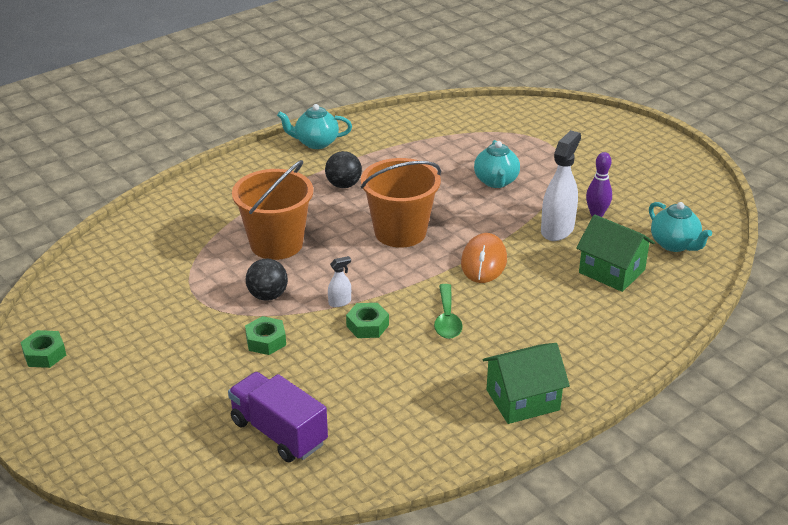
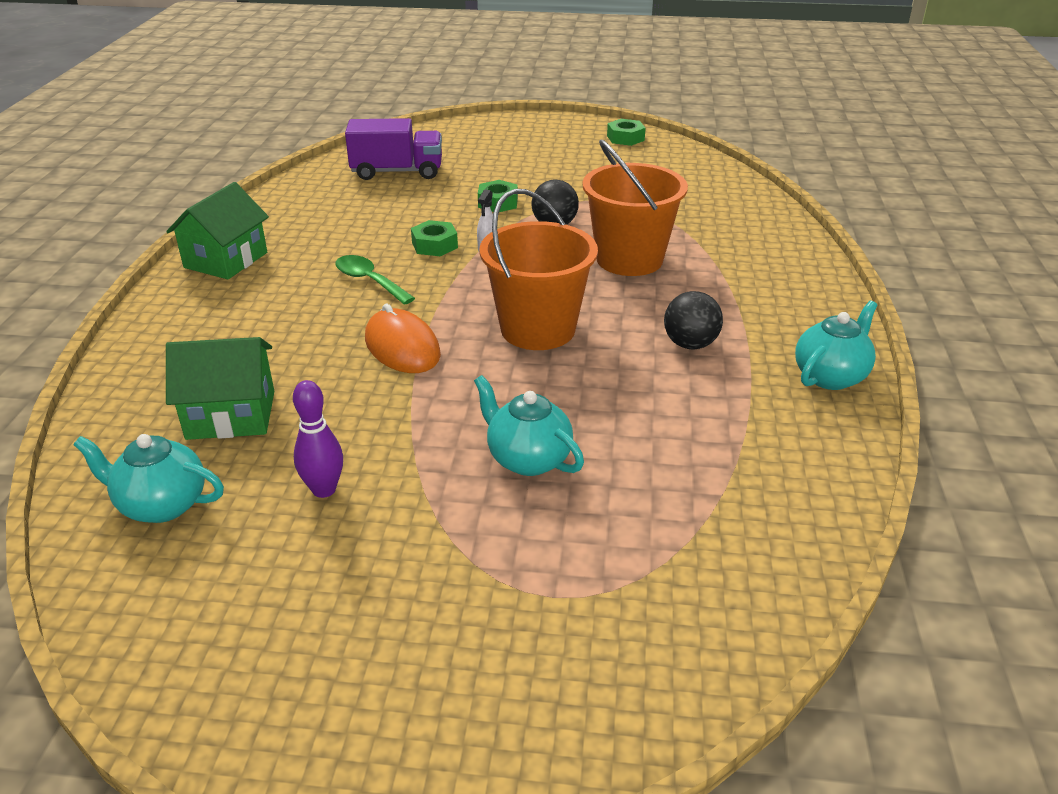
camera: 135 degrees right, 0 degrees up
white spray bottle [541,130,581,241] -> none

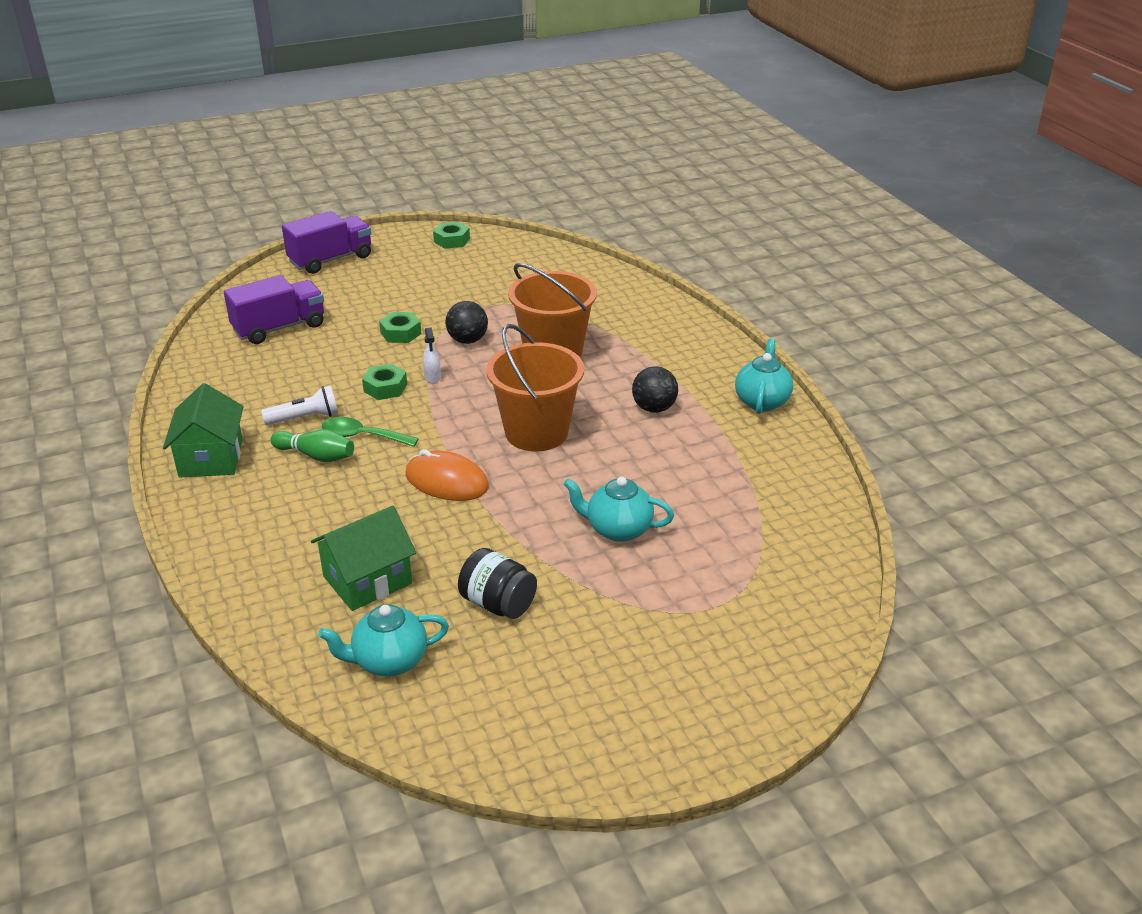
camera: 30 degrees left, 0 degrees up
purple bowling pin [293,380,343,498] -> black jar [458,548,537,619]
none -> white flashlight [261,386,338,425]
none -> green bowling pin [271,429,354,462]
none -> purple truck [282,211,372,274]

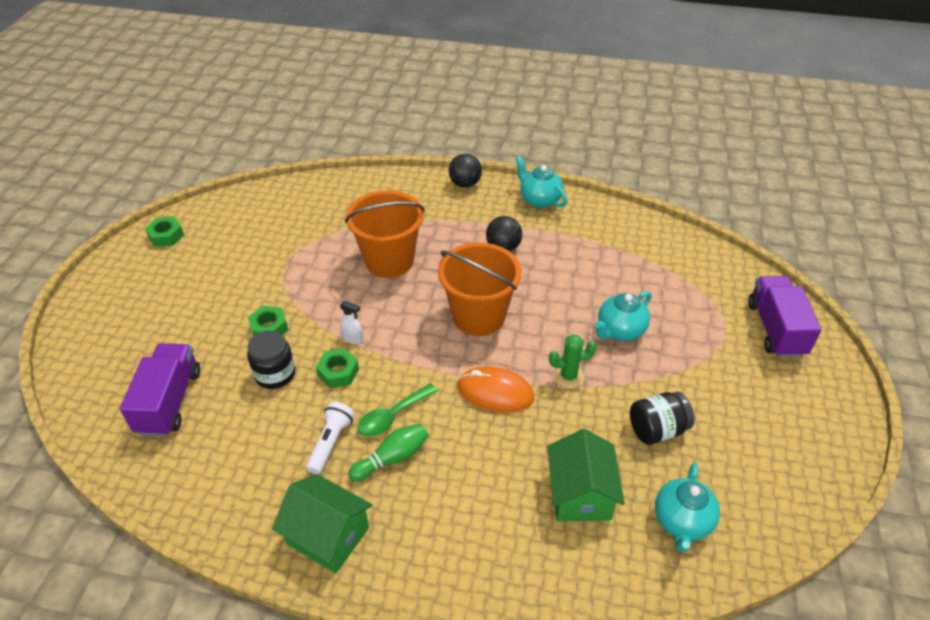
camera: 55 degrees left, 10 degrees up
purple truck [282,211,372,274] -> purple truck moved to [748,276,821,358]
orange mouse [406,449,489,501] -> orange mouse turned 45 degrees clockwise [457,366,534,413]
black ball [445,301,488,344] -> black ball moved to [449,154,482,188]
none -> black jar [247,330,295,389]
none -> green cactus [549,334,597,389]

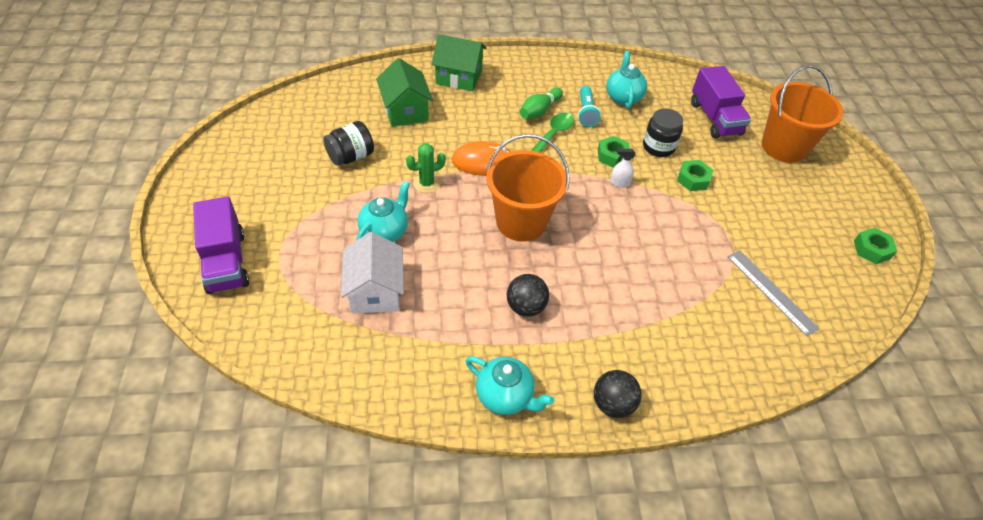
camera: 160 degrees right, 5 degrees up
green house [272,474,372,573] -> green house moved to [432,34,486,91]
white flashlight [306,402,355,474] -> turquoise flashlight [578,86,601,127]
orange bucket [345,190,425,278] -> orange bucket moved to [762,65,844,163]
turquoise teapot [655,463,720,552] -> turquoise teapot moved to [606,51,647,109]
none -> white house [341,232,404,314]
none -> grey ruler [728,250,820,336]

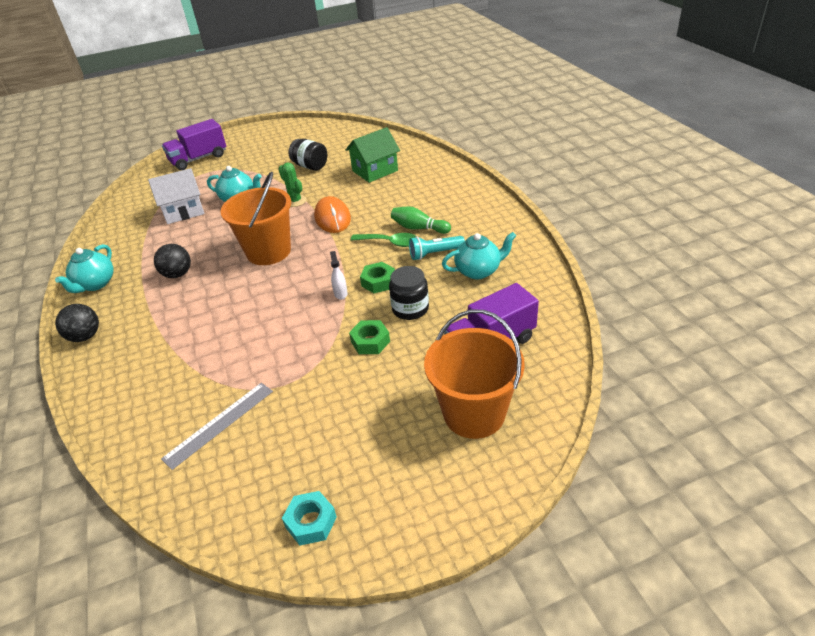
camera: 80 degrees right, 10 degrees down
green house [432,34,486,91] -> none
green nut [854,228,897,264] -> turquoise nut [282,491,337,546]

